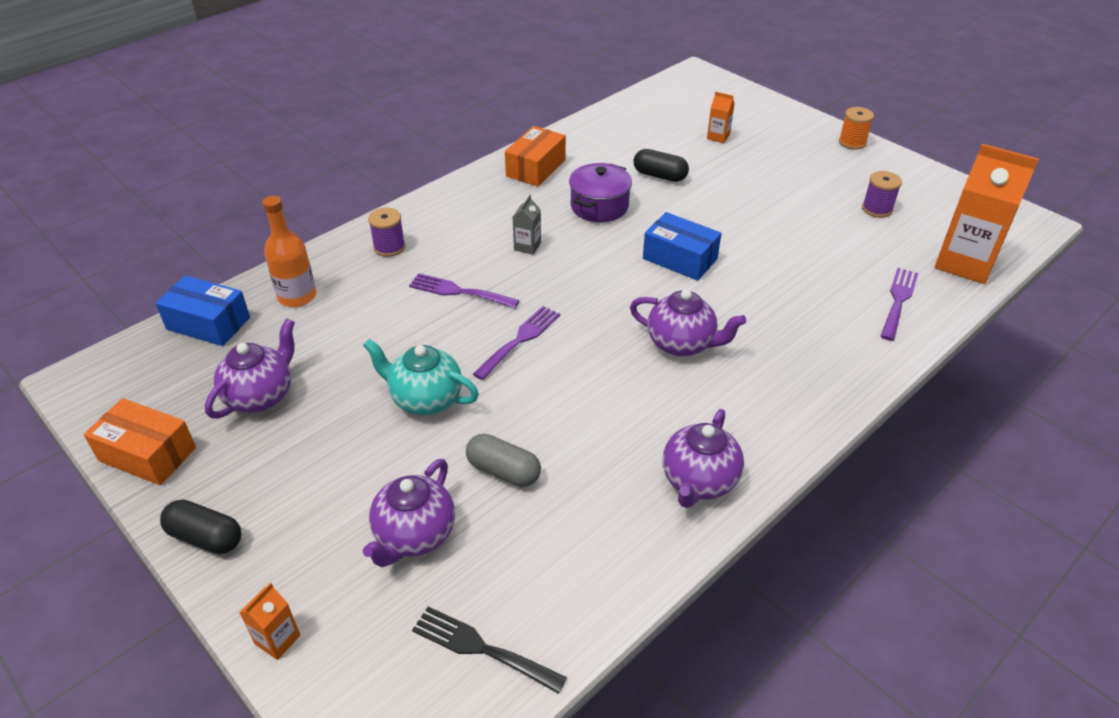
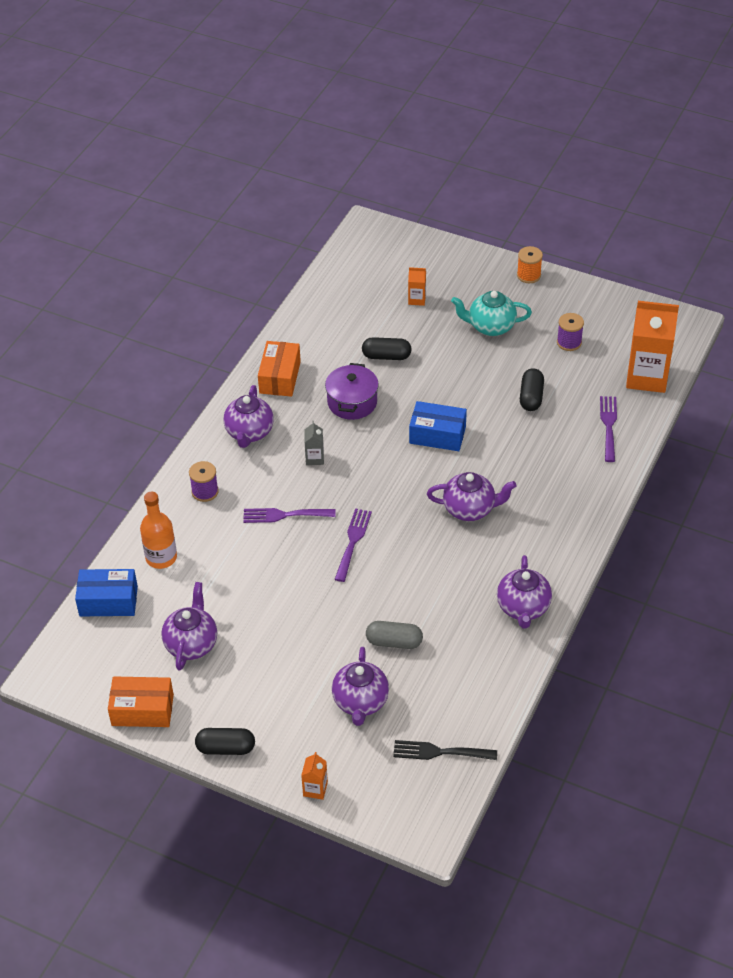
camera: 20 degrees left, 5 degrees up
turquoise teapot [363,339,479,415] -> turquoise teapot moved to [451,291,532,336]
none -> purple teapot [223,385,274,448]
none -> black capsule [520,368,544,411]

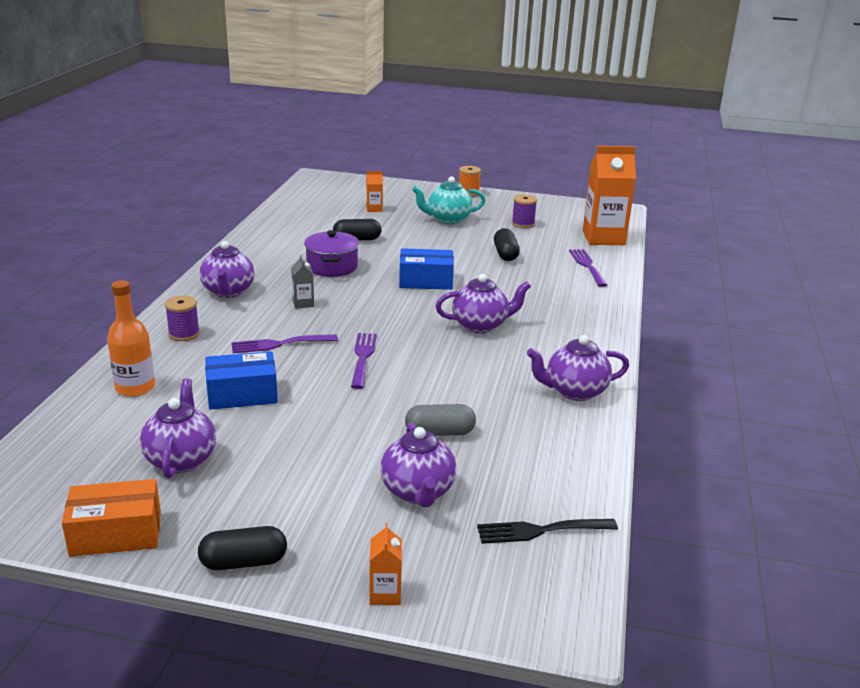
camera: 15 degrees left, 20 degrees down
blue box [75,569,138,616] -> blue box moved to [205,351,278,410]
orange box [258,341,301,397] -> none
purple teapot [497,555,552,629] -> purple teapot turned 90 degrees clockwise [527,335,629,401]

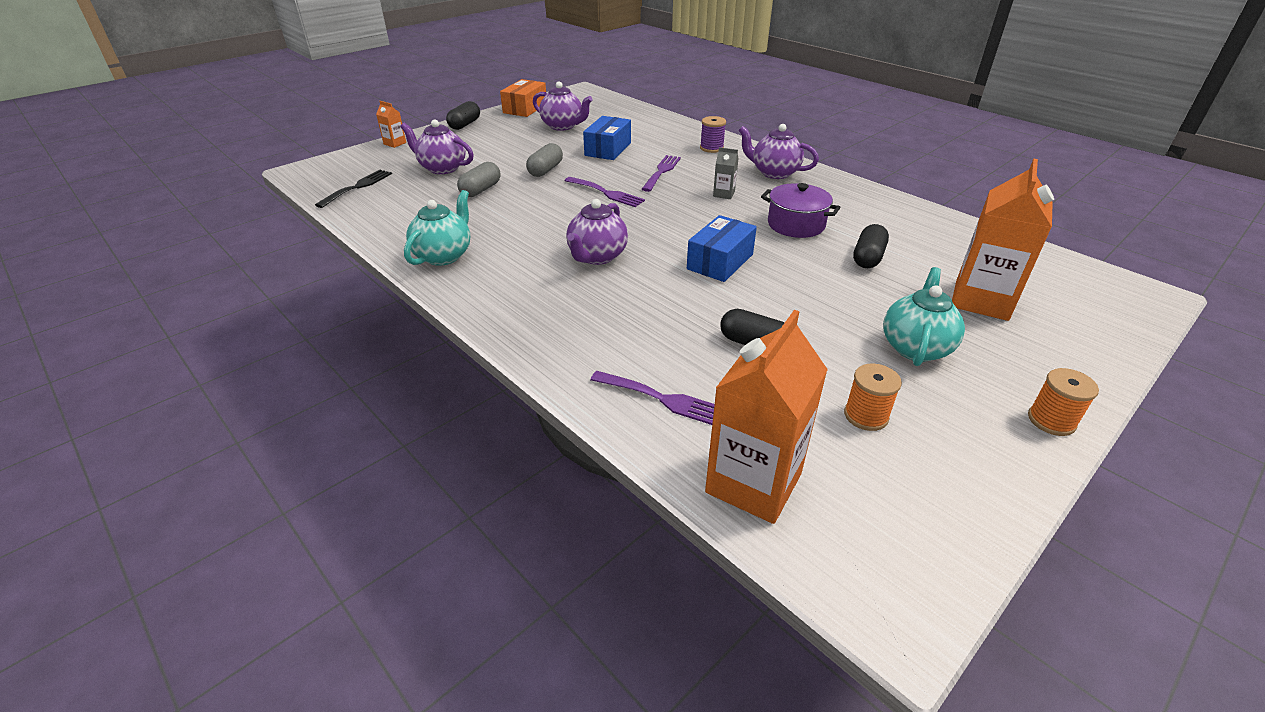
camera: 125 degrees right, 10 degrees up
orange bottle [107,280,155,397] -> none
orange carton [366,171,383,212] -> orange carton [952,159,1054,321], size x2.27
purple spool [512,194,537,228] -> orange spool [844,364,902,431]
purple teapot [527,335,629,401] -> turquoise teapot [404,190,470,266]
none -> grey capsule [526,143,563,177]

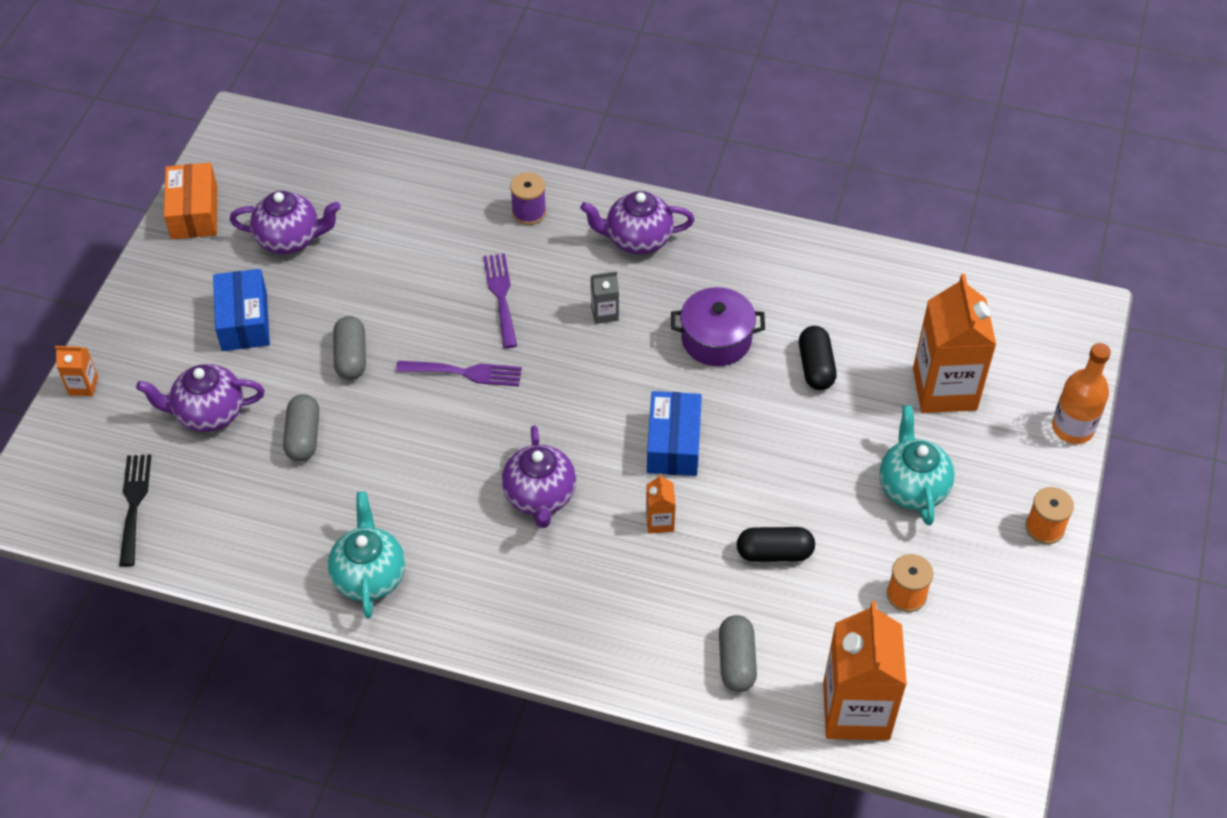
camera: 30 degrees left, 15 degrees up
black capsule [446,101,480,130] -> none
blue box [583,116,631,160] -> blue box moved to [213,269,270,351]
purple fork [590,371,715,425] -> grey capsule [719,615,757,692]
none -> orange carton [646,473,676,533]
none -> orange bottle [1052,343,1111,444]

